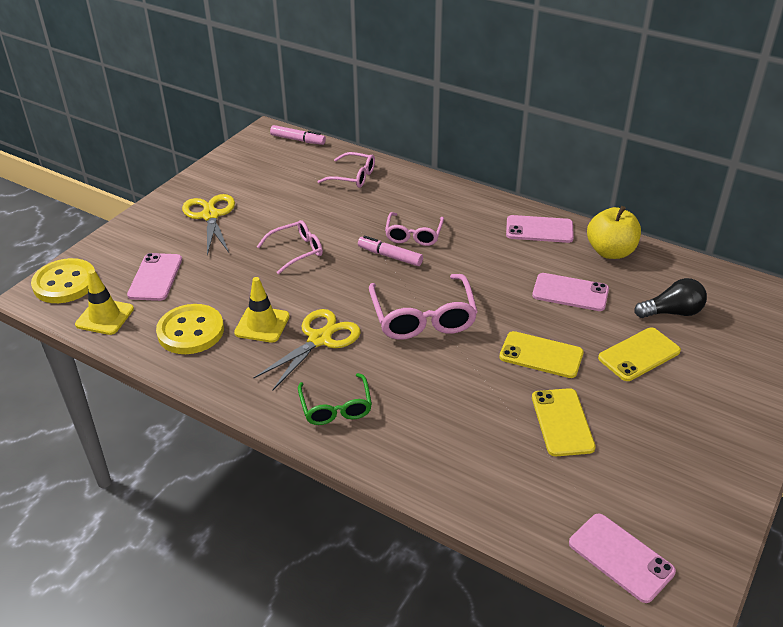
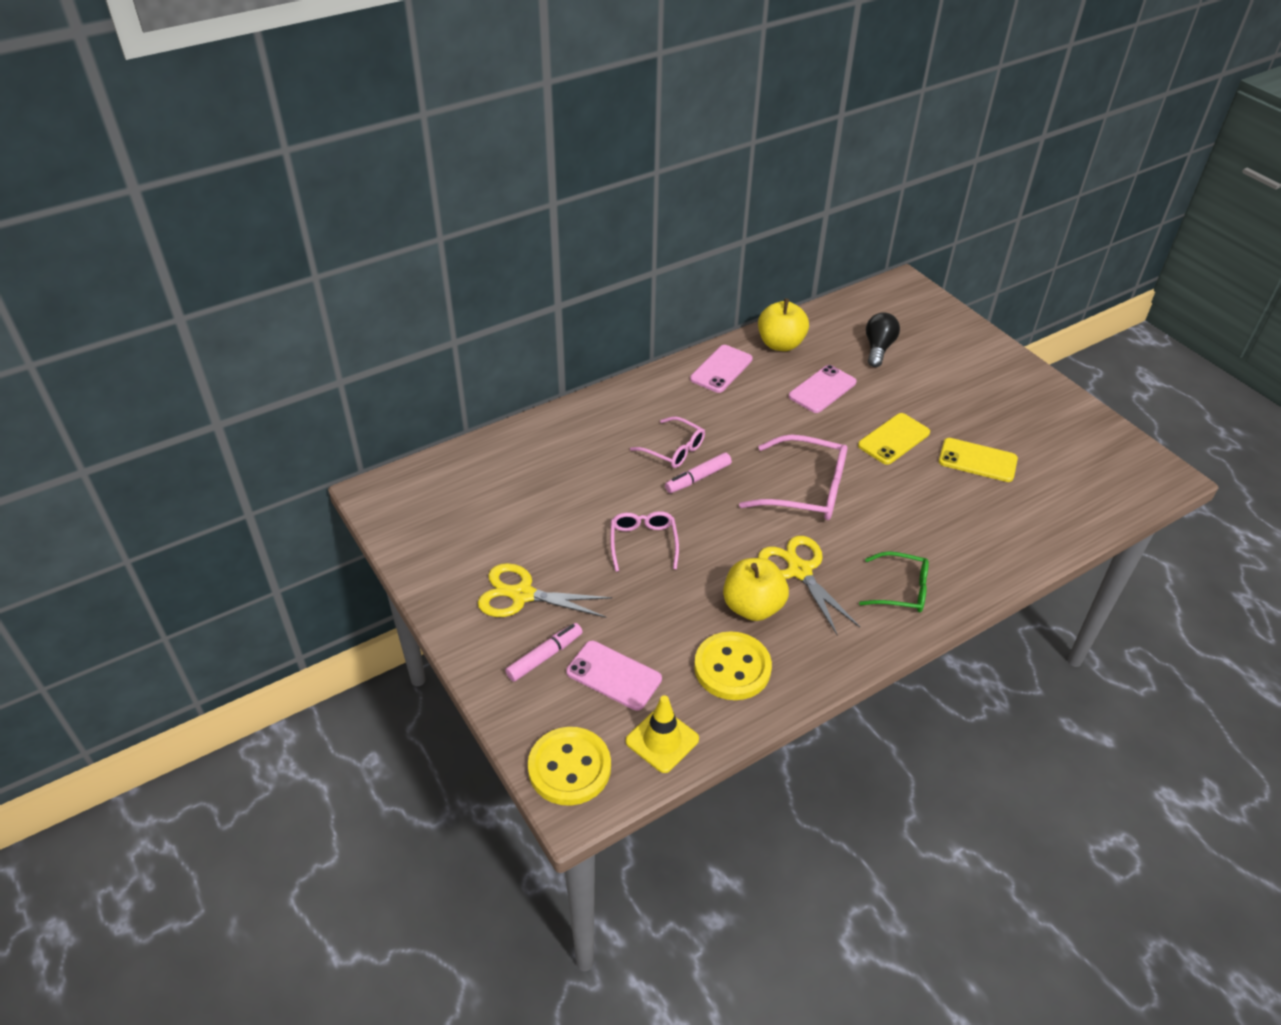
camera: 65 degrees left, 5 degrees up
yellow traffic cone [234,277,290,343] -> yellow apple [723,558,789,621]
pink marker [270,125,326,145] -> pink marker moved to [505,623,583,682]
pink glasses [317,152,375,188] -> none
pink phone [569,513,676,603] -> none
yellow phone [598,328,681,381] -> none

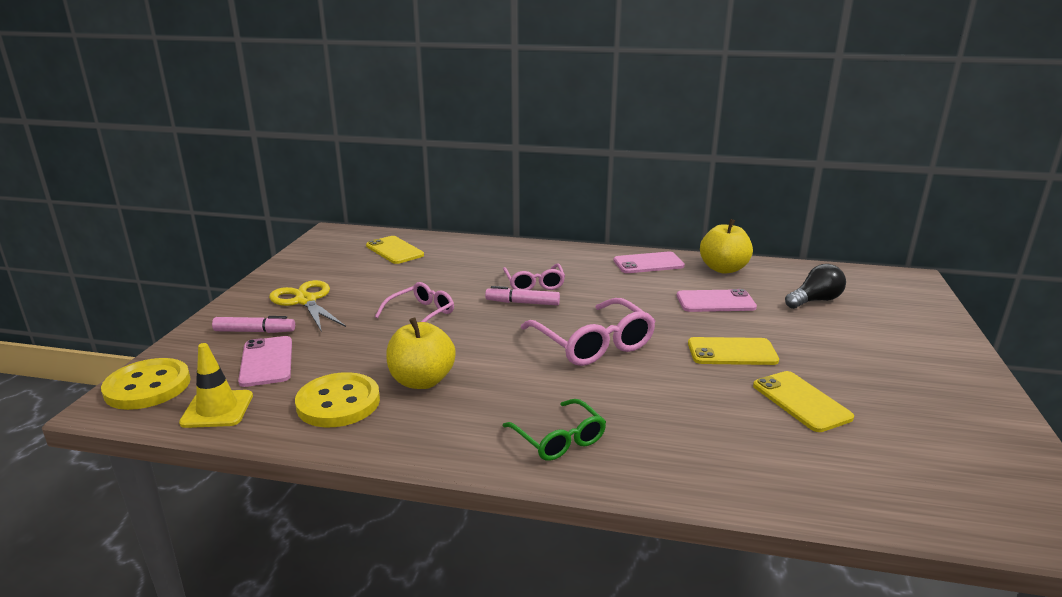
camera: 45 degrees right, 20 degrees down
yellow scissors [758,536,860,635] -> none
none -> yellow phone [366,236,424,264]

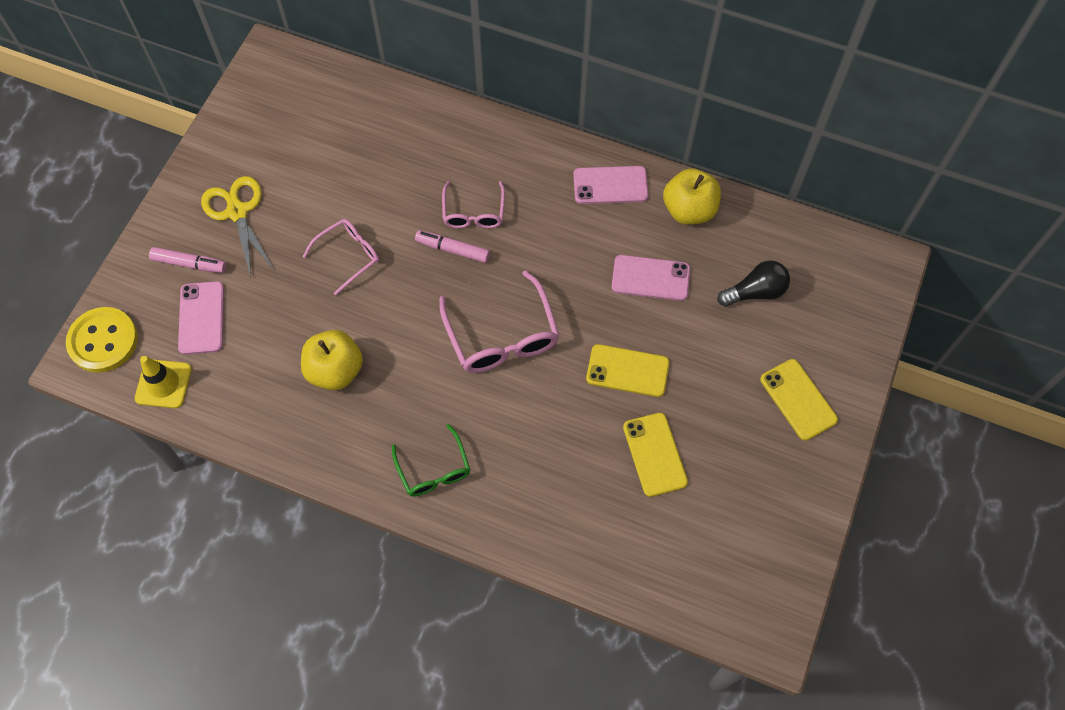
camera: 10 degrees right, 40 degrees up
yellow button [295,372,380,427] -> none
yellow phone [366,236,424,264] -> yellow phone moved to [760,359,838,441]

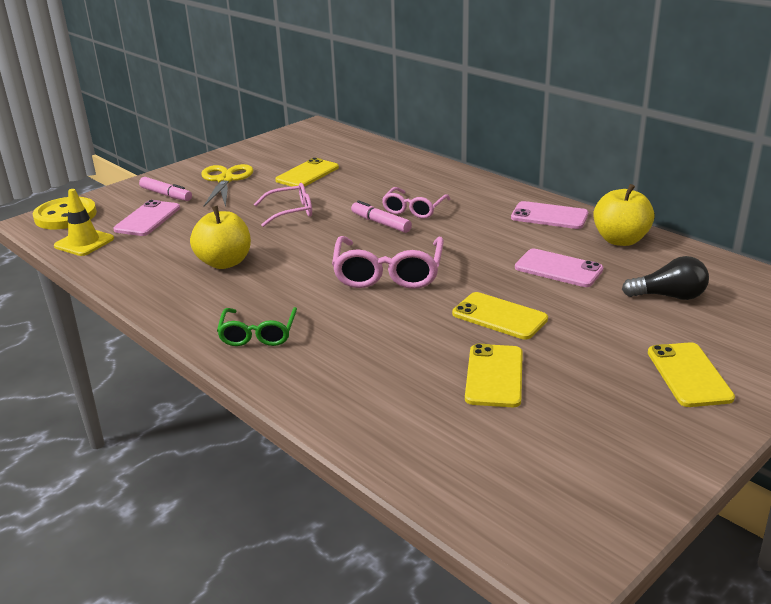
camera: 25 degrees right, 35 degrees down
none -> yellow phone [275,158,339,187]

